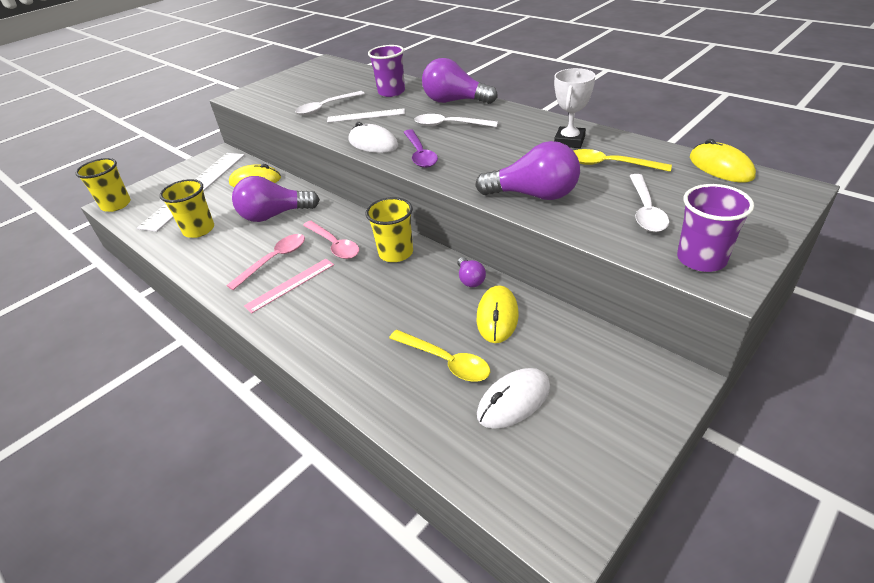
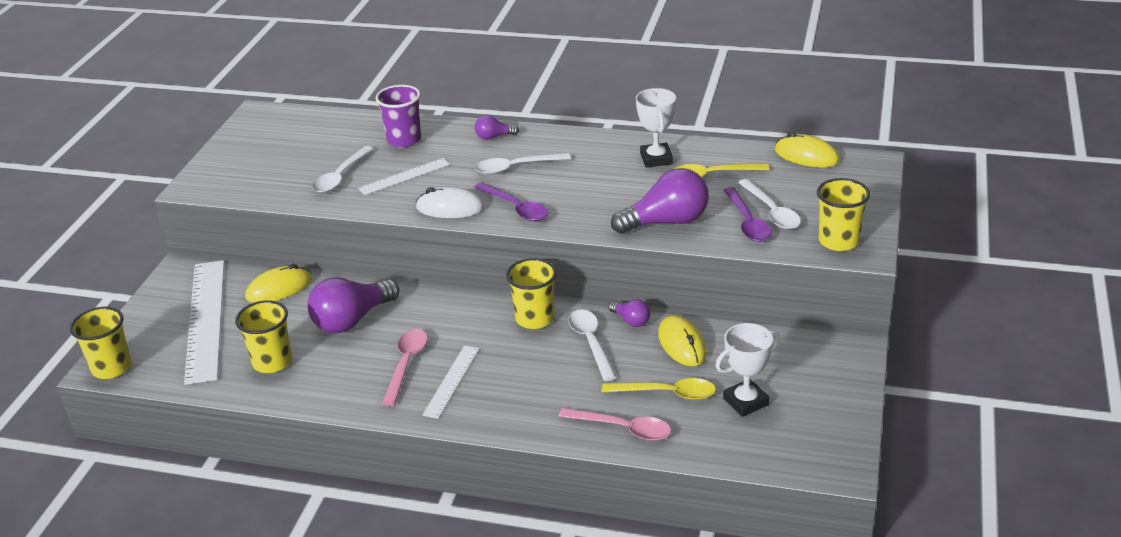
camera: 30 degrees left, 5 degrees down
pink ruler [244,259,334,313] -> white ruler [423,346,480,419]
pink spoon [303,221,359,259] -> pink spoon moved to [558,408,671,441]
purple light bulb [422,58,498,104] -> purple light bulb [475,115,519,140], size x0.49
white mouse [477,368,550,429] -> white trophy [715,323,780,417]
purple cup [677,184,754,272] -> yellow cup [817,178,870,251]
none -> white spoon [568,309,617,381]
none -> purple spoon [723,187,772,242]

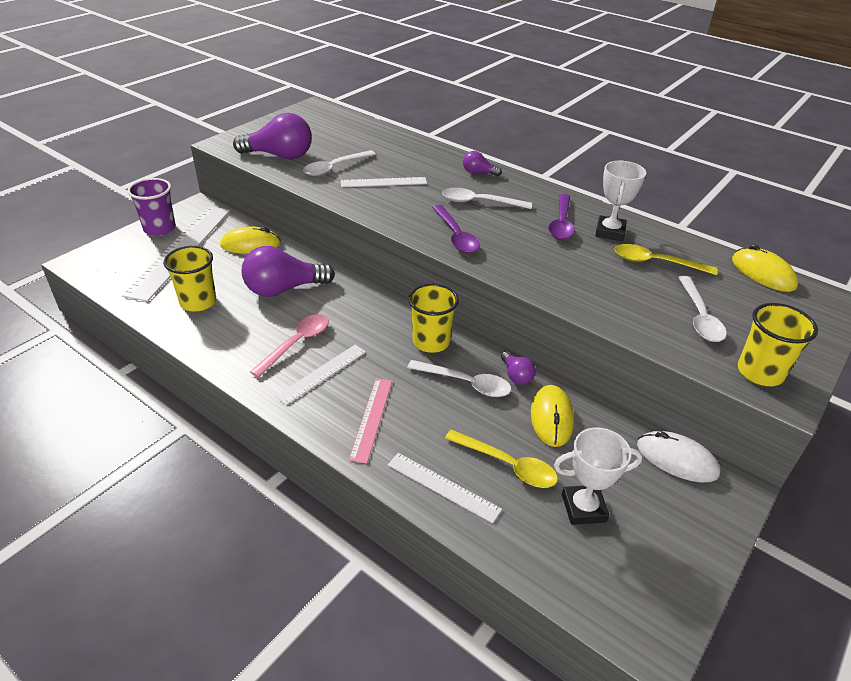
camera: 20 degrees right, 5 degrees up
yellow cup [70,307,131,379] -> none
purple cup [376,85,421,147] -> purple cup moved to [127,178,176,236]
white mouse [416,187,485,218] -> white mouse moved to [637,431,720,482]
pink spoon [558,408,671,441] -> white ruler [388,453,502,524]
white spoon [568,309,617,381] -> white spoon turned 105 degrees clockwise [407,360,511,397]
purple light bulb [611,168,709,234] -> purple light bulb moved to [233,113,312,160]
purple spoon [723,187,772,242] -> purple spoon moved to [548,194,575,240]
none -> pink ruler [349,378,392,464]

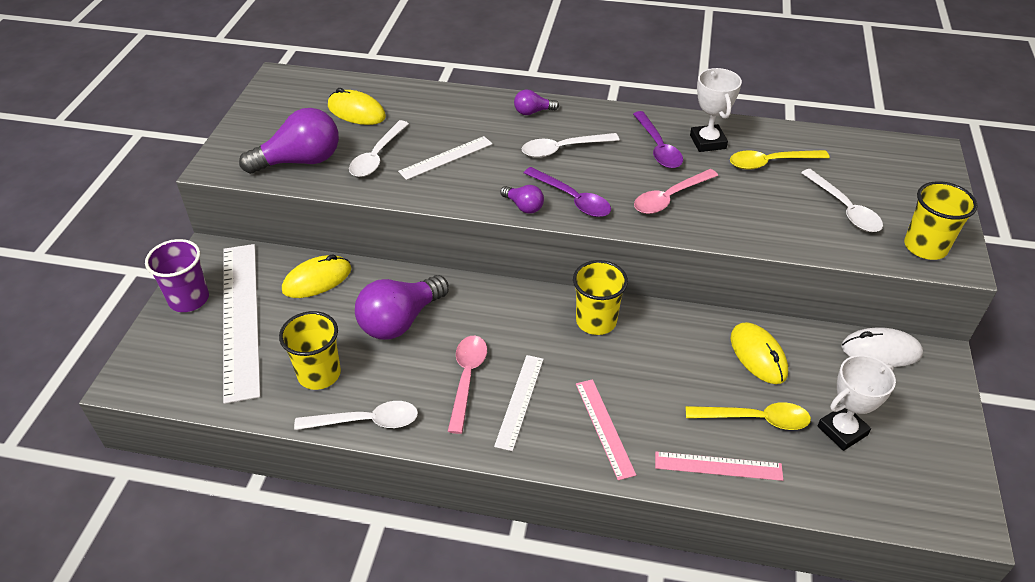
camera: 25 degrees left, 5 degrees up
white ruler [388,453,502,524] -> pink ruler [655,452,783,481]
white spoon [407,360,511,397] -> white spoon moved to [294,401,418,430]
purple light bulb [501,351,536,385] -> purple light bulb moved to [500,185,544,214]
yellow mouse [732,245,798,292] -> yellow mouse moved to [328,88,386,125]
none -> pink spoon [634,169,718,214]

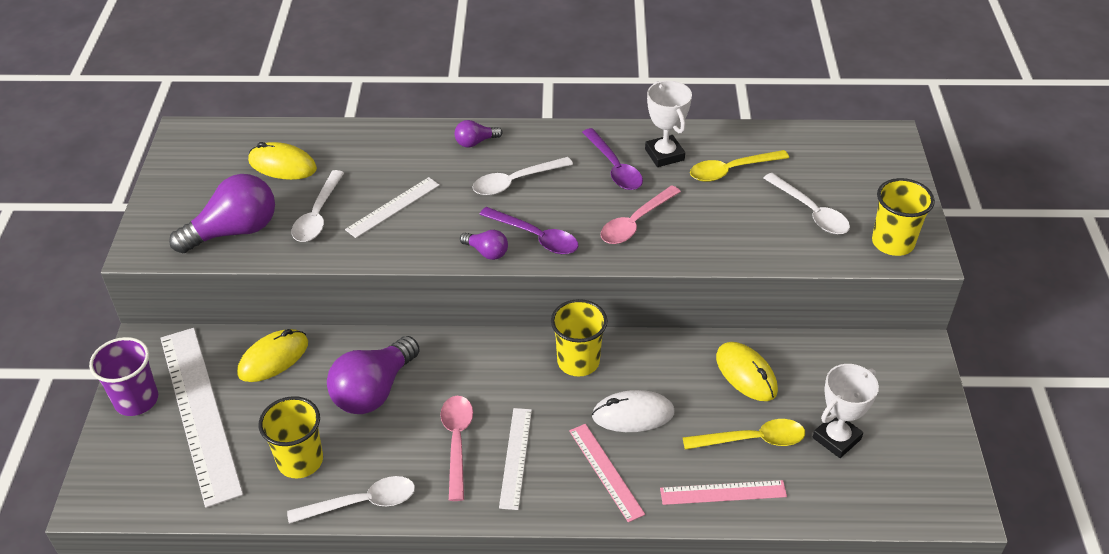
camera: 10 degrees left, 0 degrees up
white mouse [841,327,923,367] -> white mouse moved to [592,390,675,432]

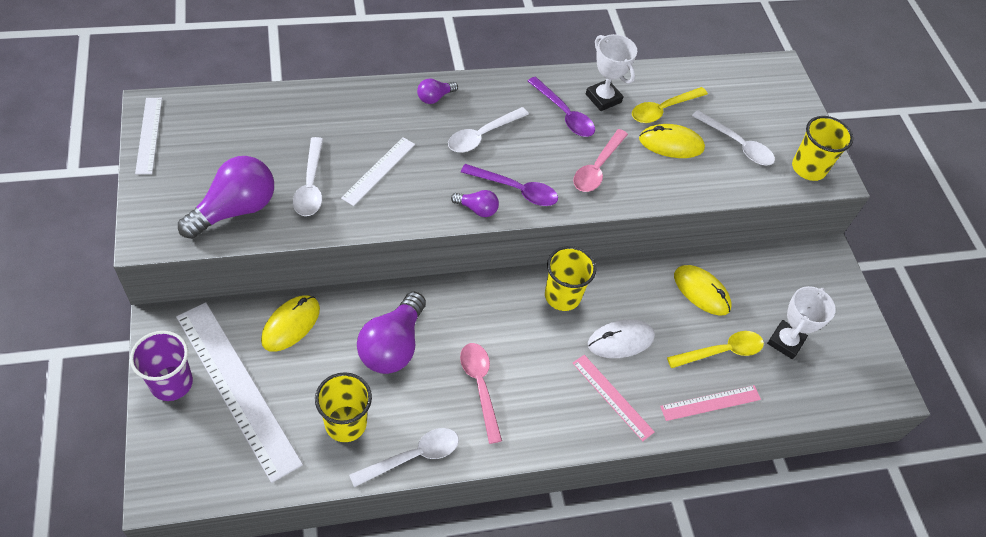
camera: 20 degrees left, 10 degrees up
yellow mouse [248,142,317,180] -> yellow mouse moved to [639,124,705,158]
white ruler [499,408,532,510] -> white ruler moved to [135,98,162,174]

